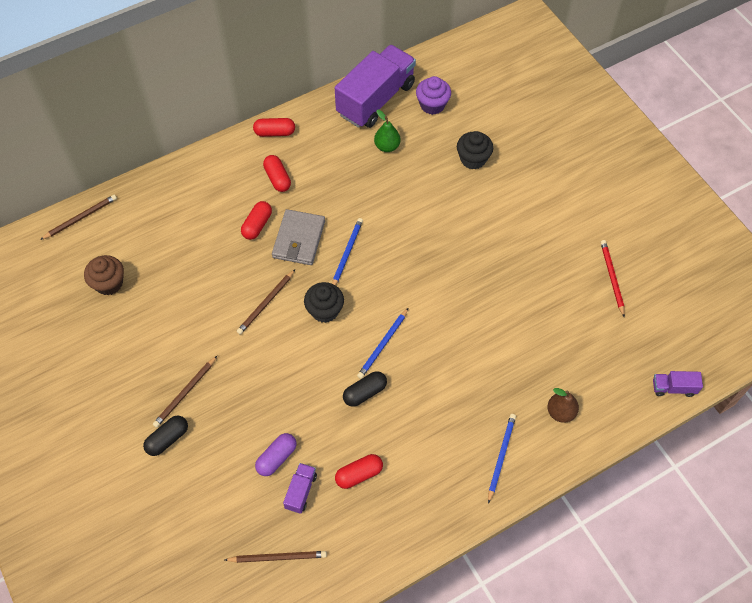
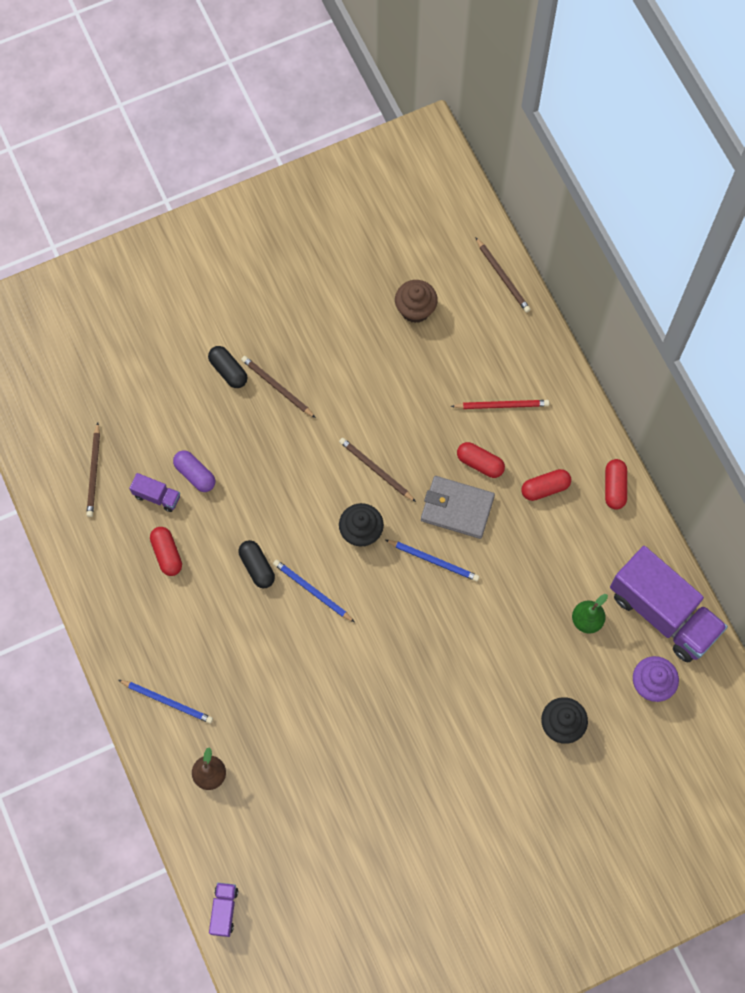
camera: 95 degrees right, 10 degrees up
red pencil [601,240,625,318] -> red pencil moved to [451,400,549,409]

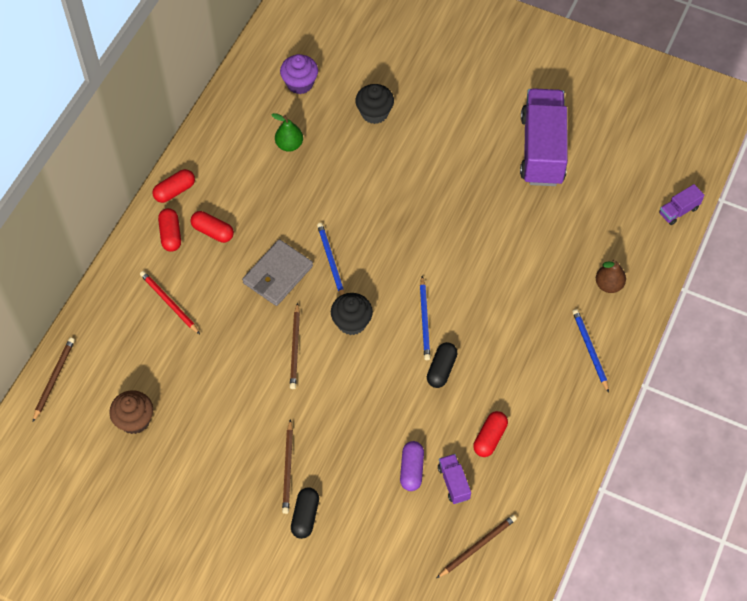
camera: 130 degrees left, 10 degrees down
grey wallet [421,476,495,539] -> grey wallet turned 60 degrees clockwise [242,239,313,306]
red capsule [457,442,505,478] -> red capsule moved to [158,208,181,252]
purple truck [610,546,728,663] -> purple truck moved to [520,88,568,186]

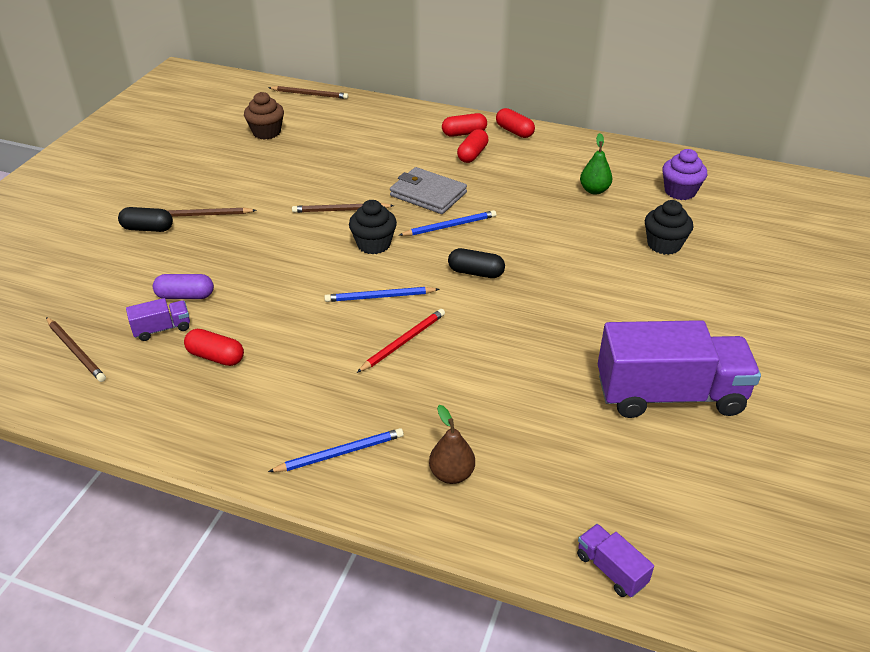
camera: 85 degrees right, 20 degrees down
red pencil [140,271,200,334] -> red pencil moved to [357,309,445,373]
black capsule [427,342,458,388] -> black capsule moved to [448,248,505,278]

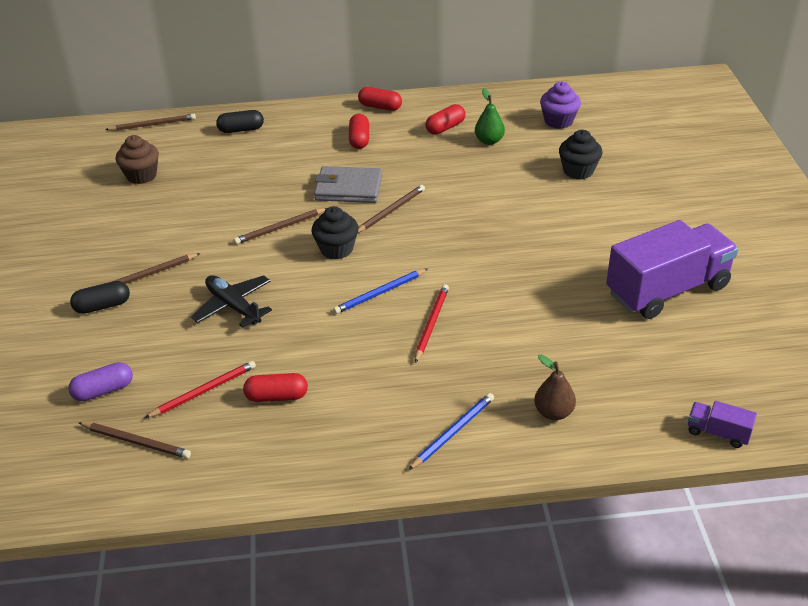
camera: 25 degrees left, 0 degrees up
purple truck [126,298,190,341] -> red pencil [145,361,256,418]
purple capsule [153,274,214,299] -> purple capsule moved to [68,362,133,401]
blue pencil [400,210,496,236] -> brown pencil [358,185,425,233]
red capsule [442,113,487,137] -> red capsule moved to [426,104,465,135]
black capsule [448,248,505,278] -> black capsule moved to [216,110,264,133]
none -> black plane [191,275,272,328]

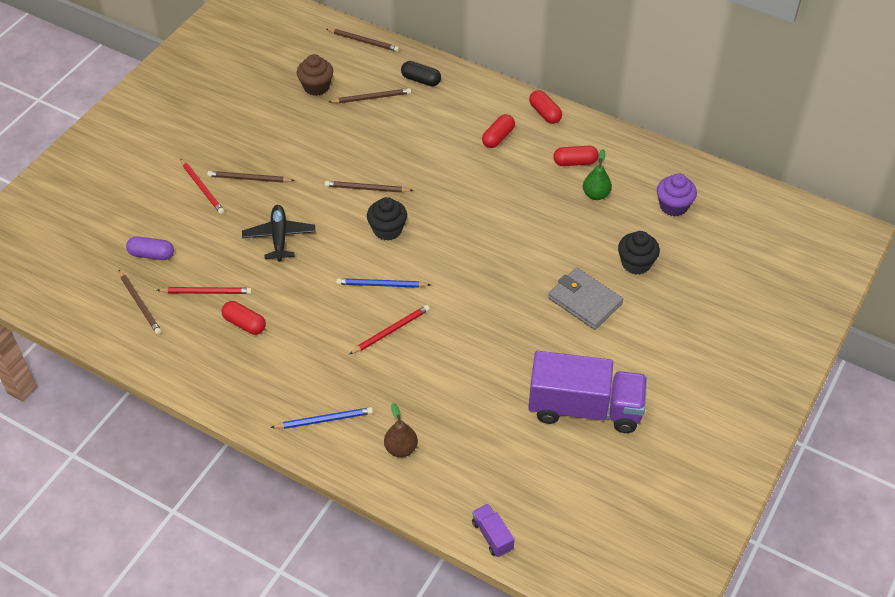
camera: 35 degrees right, 10 degrees up
black capsule [70,281,130,314] -> red pencil [181,159,224,214]
grey wallet [314,166,382,203] -> grey wallet moved to [548,268,623,330]
brown pencil [358,185,425,233] -> brown pencil moved to [329,88,411,103]

